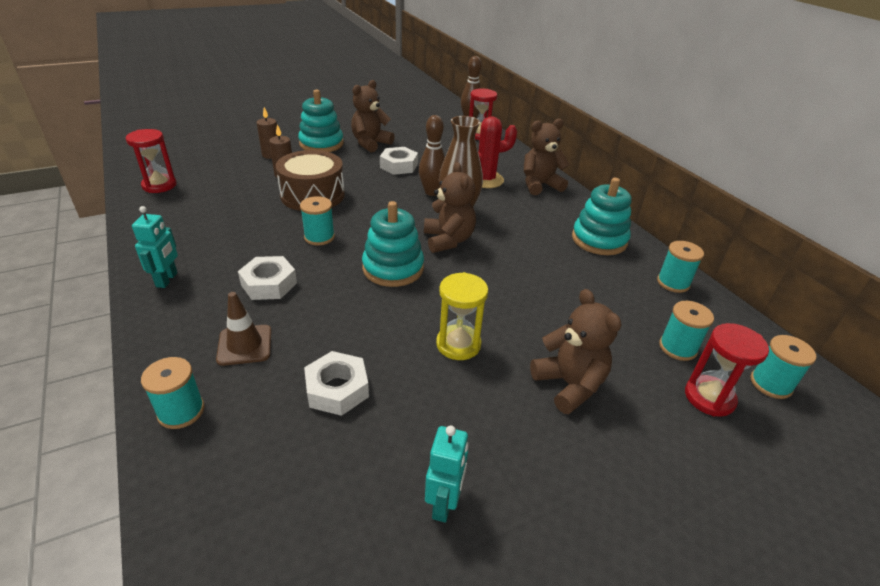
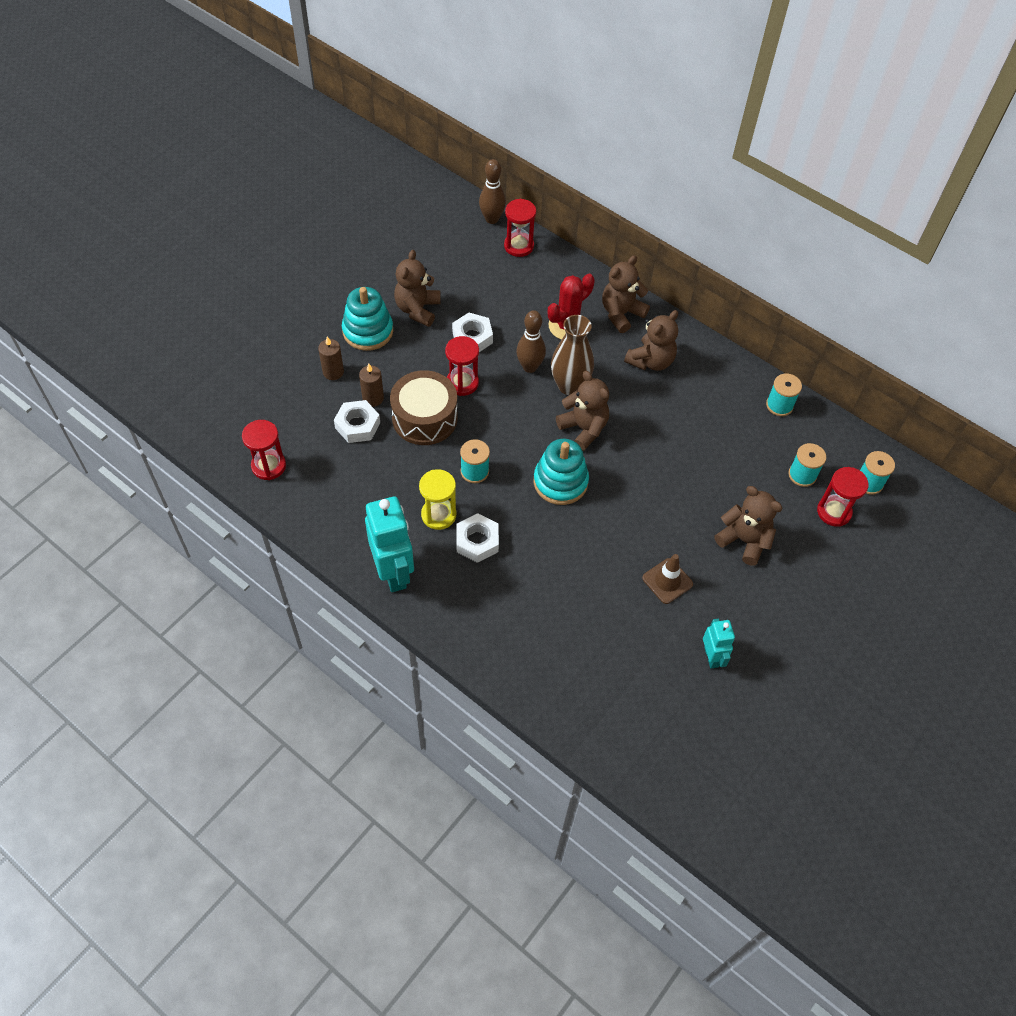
camera: 25 degrees left, 20 degrees up
turquoise robot [132,206,178,288] -> turquoise robot [365,496,414,592], size x1.83
turquoise spool [141,357,204,429] -> none
brown traffic cone [216,292,271,366] -> brown traffic cone moved to [642,554,693,604]
white nut [304,351,369,416] -> white nut moved to [334,400,380,443]
yellow hourglass [436,272,488,360] -> yellow hourglass moved to [419,469,456,530]
turquoise stacking toy [572,178,631,255] -> none
none -> red hourglass [445,336,479,396]
none -> brown teddy bear [624,310,678,371]

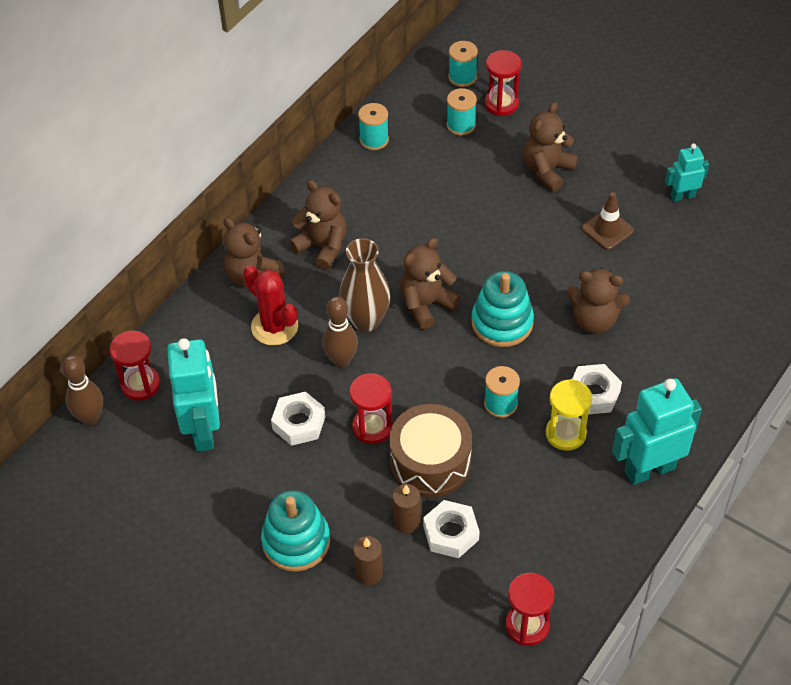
camera: 90 degrees left, 5 degrees down
brown teddy bear [394,250,440,327] -> brown teddy bear moved to [566,268,630,334]
none -> turquoise robot [167,338,220,452]

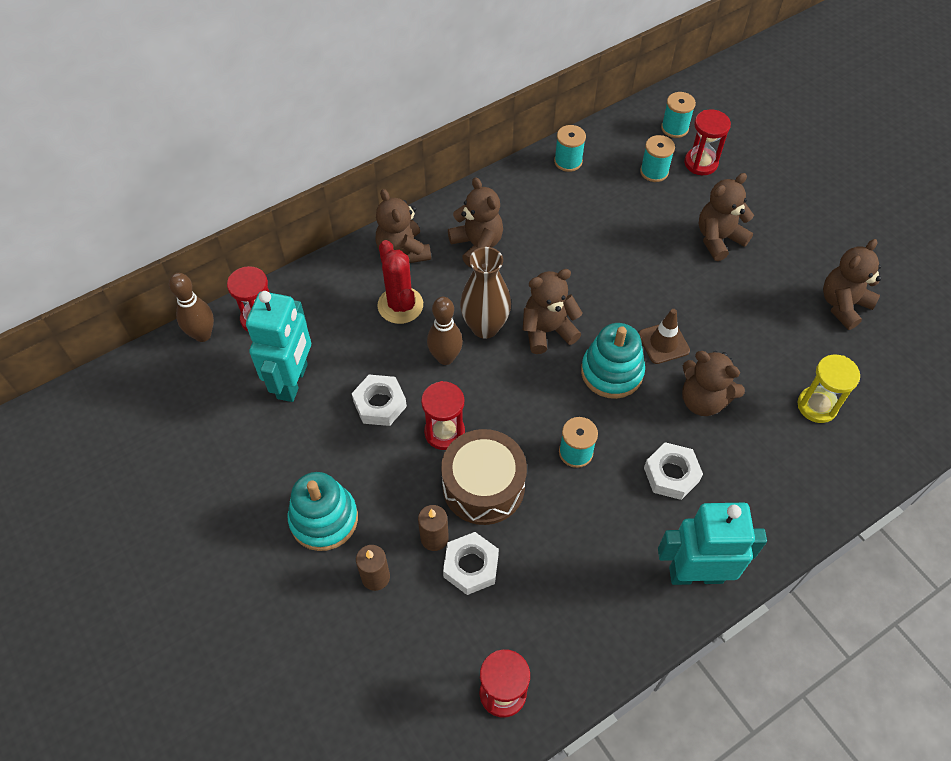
camera: 20 degrees right, 5 degrees up
yellow hourglass [546,379,592,451] -> yellow hourglass moved to [797,354,860,423]
brown traffic cone [581,192,634,250] -> brown traffic cone moved to [639,309,690,364]
turquoise robot [665,144,709,202] -> brown teddy bear [823,239,881,330]

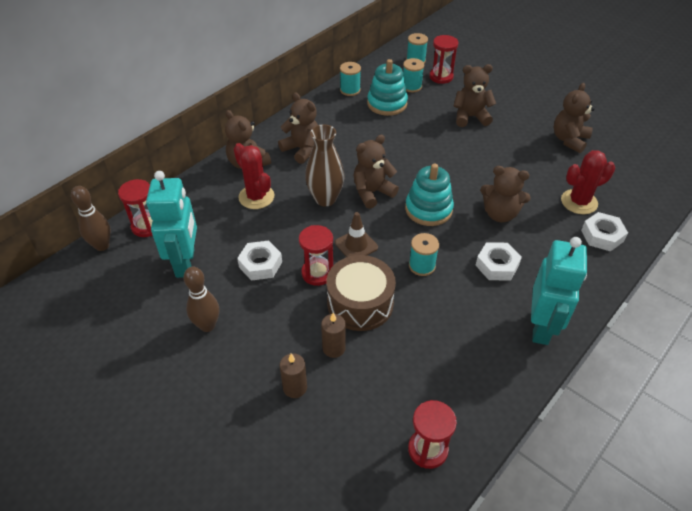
camera: 15 degrees left, 10 degrees down
turquoise stacking toy [288,472,358,551] -> turquoise stacking toy moved to [367,59,408,116]
brown bowling pin [427,297,463,365] -> brown bowling pin moved to [184,267,219,332]
white nut [443,532,499,595] -> white nut moved to [581,212,628,251]
brown traffic cone [639,309,690,364] -> brown traffic cone moved to [335,212,378,257]
turquoise robot [658,503,767,585] -> turquoise robot turned 120 degrees clockwise [531,237,587,345]
brown teddy bear [699,173,754,261] -> brown teddy bear turned 45 degrees clockwise [453,64,496,127]
yellow hourglass [797,354,860,423] -> red cactus [561,150,615,214]

